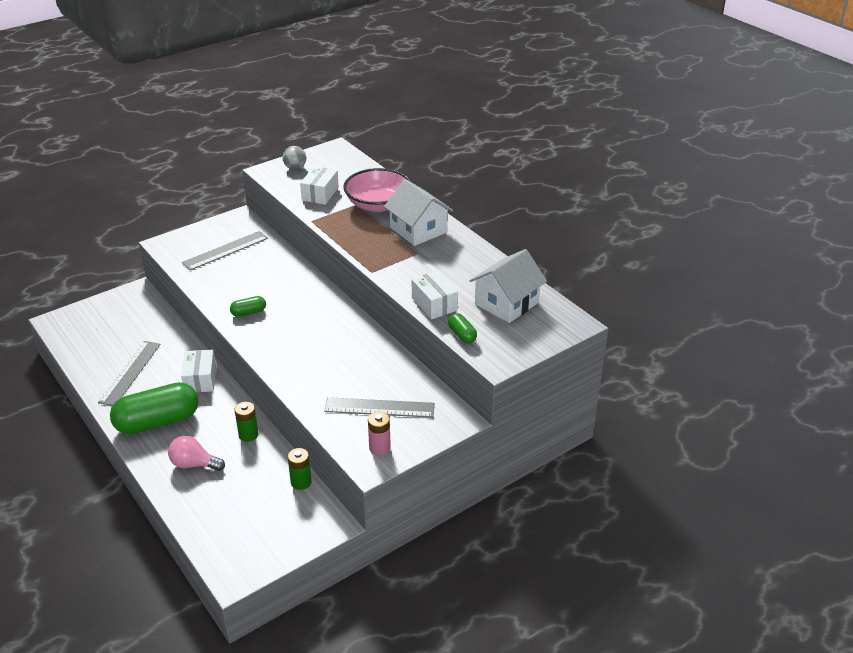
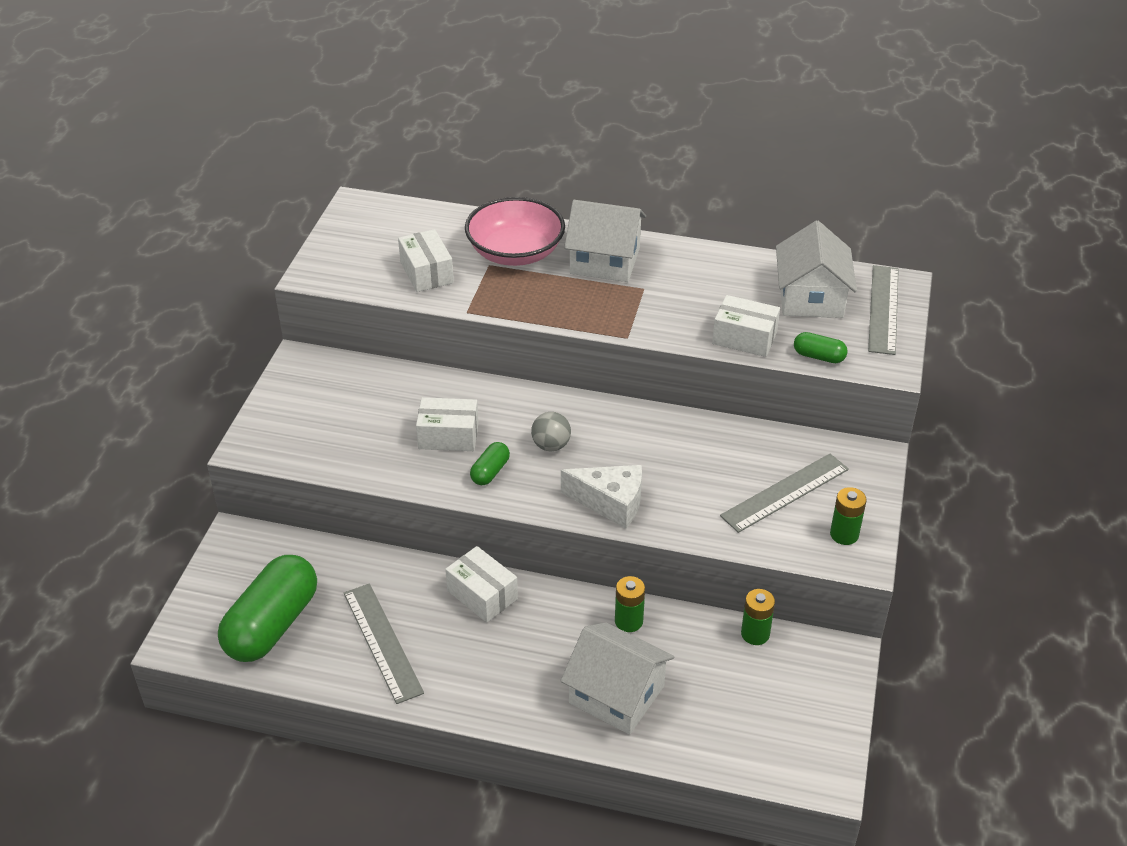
camera: 40 degrees left, 5 degrees up
green capsule [110,382,199,434] -> green capsule moved to [218,555,317,662]
pink light bulb [168,436,225,471] -> white house [560,622,675,735]
grey ruler [182,231,268,270] -> grey ruler moved to [868,265,899,355]
grey ball [283,146,306,170] -> grey ball moved to [531,412,571,451]
pink battery [368,412,391,455] -> green battery [830,487,867,545]
none -> white box [416,397,479,451]
none -> white cheese [561,465,642,529]

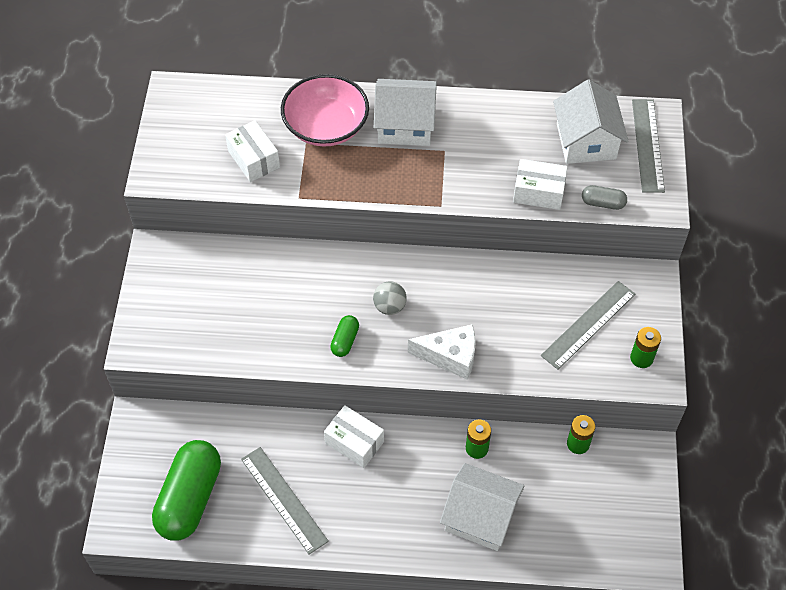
camera: 10 degrees left, 15 degrees up
white box [416,397,479,451] -> none
green capsule [794,332,848,363] -> grey capsule [582,185,627,210]

